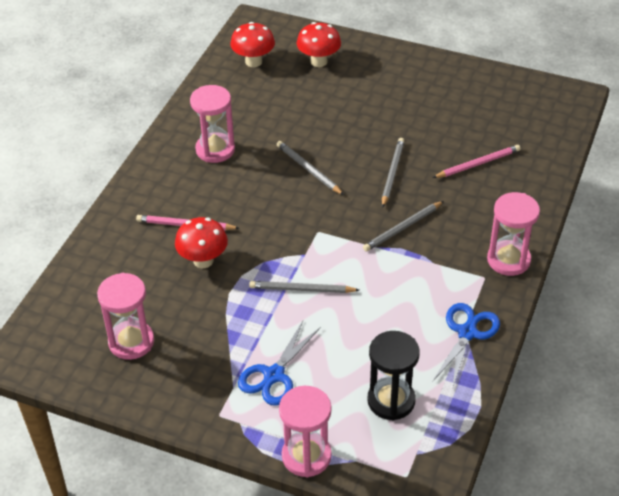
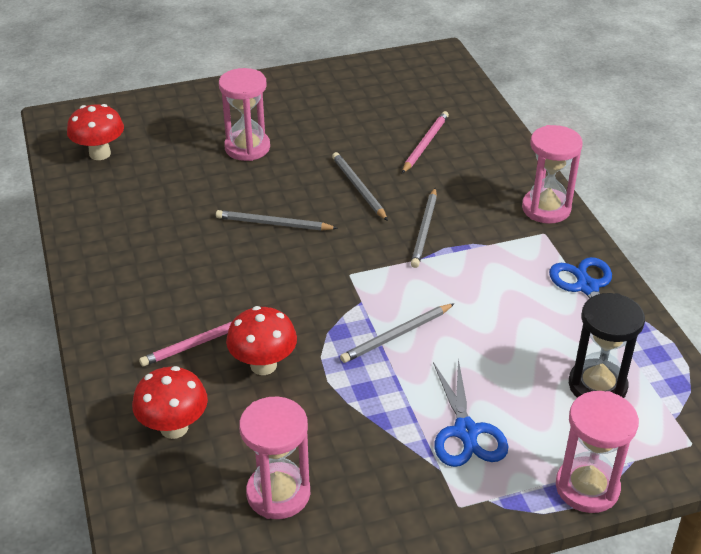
camera: 40 degrees left, 5 degrees down
pink hourglass [190,85,235,163] -> pink hourglass moved to [219,68,270,161]
red mushroom [297,22,341,67] -> red mushroom moved to [132,366,208,439]

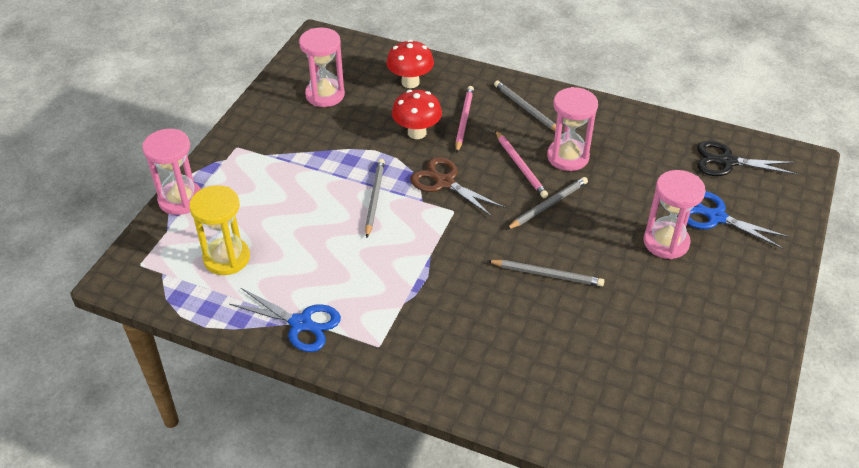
camera: 130 degrees right, 5 degrees up
red mushroom [67,104,124,160] -> black scissors [697,141,798,176]
pink pencil [402,111,449,173] -> pink pencil moved to [495,130,548,198]
grey pencil [411,187,437,268] -> grey pencil moved to [494,81,563,134]
blue scissors [433,359,508,467] -> blue scissors moved to [687,191,790,249]
pink hourglass [522,125,583,224] -> pink hourglass moved to [547,87,598,171]
black hourglass [569,293,645,398] -> yellow hourglass [189,185,250,275]
none -> brown scissors [410,157,505,217]

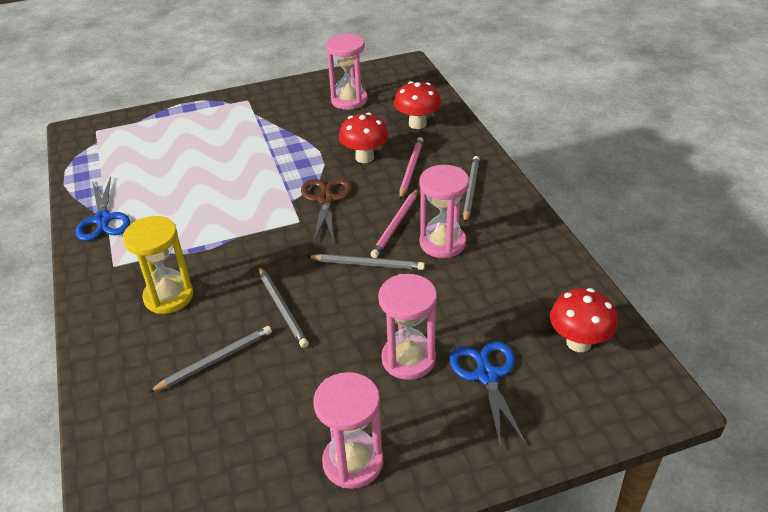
camera: 50 degrees right, 5 degrees down
pink hourglass [142,129,201,215] -> pink hourglass moved to [313,372,383,489]
yellow hourglass [189,185,250,275] -> yellow hourglass moved to [123,216,193,314]
grey pencil [365,159,385,238] -> grey pencil moved to [148,326,272,393]
pink pencil [455,86,474,153] -> pink pencil turned 45 degrees counterclockwise [399,137,424,200]
black scissors [697,141,798,176] -> red mushroom [550,288,618,352]

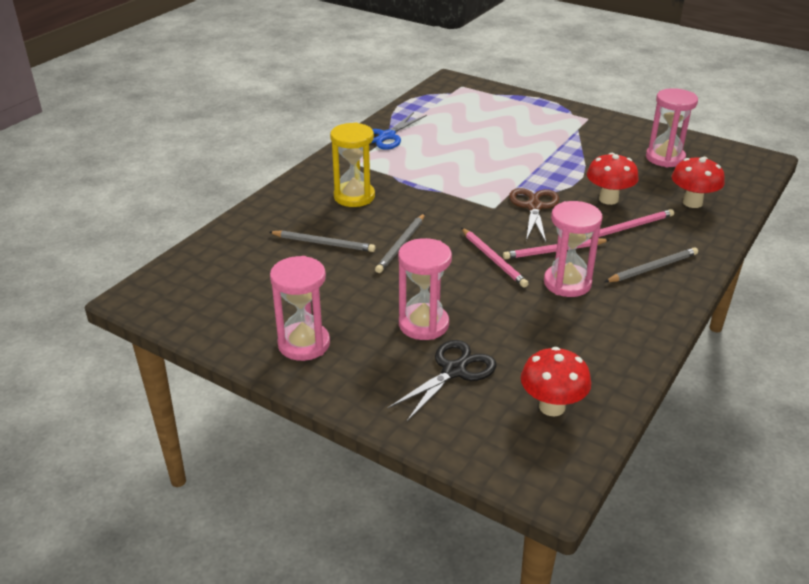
camera: 50 degrees right, 5 degrees down
brown scissors [301,178,352,243] -> brown scissors turned 45 degrees counterclockwise [509,188,559,242]
grey pencil [307,254,425,270] -> pink pencil [461,228,529,288]
blue scissors [449,341,527,449] -> black scissors [388,340,497,421]

